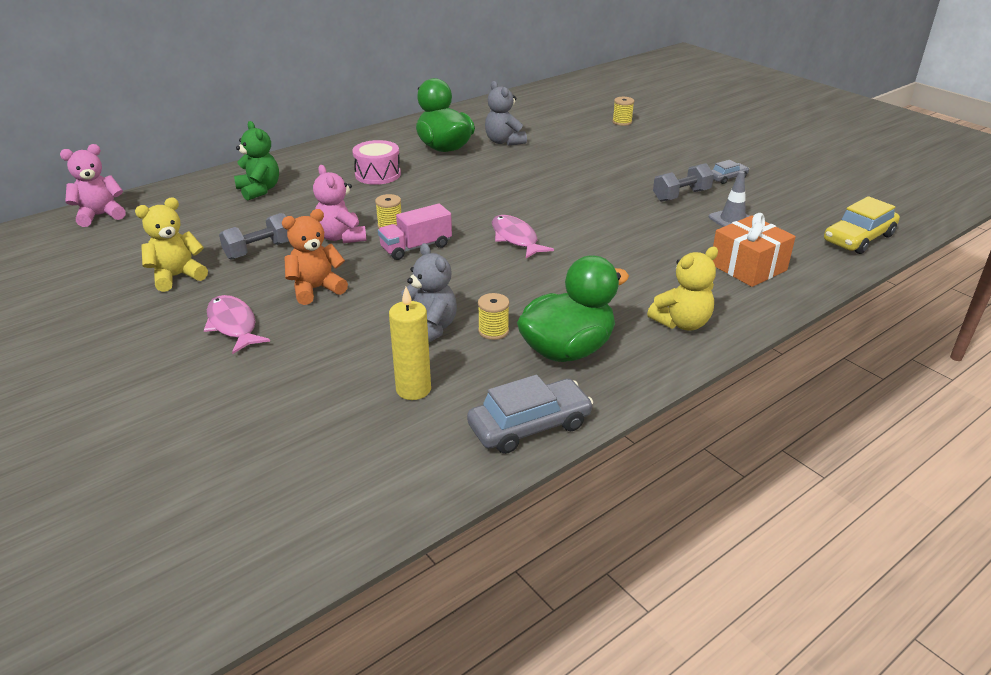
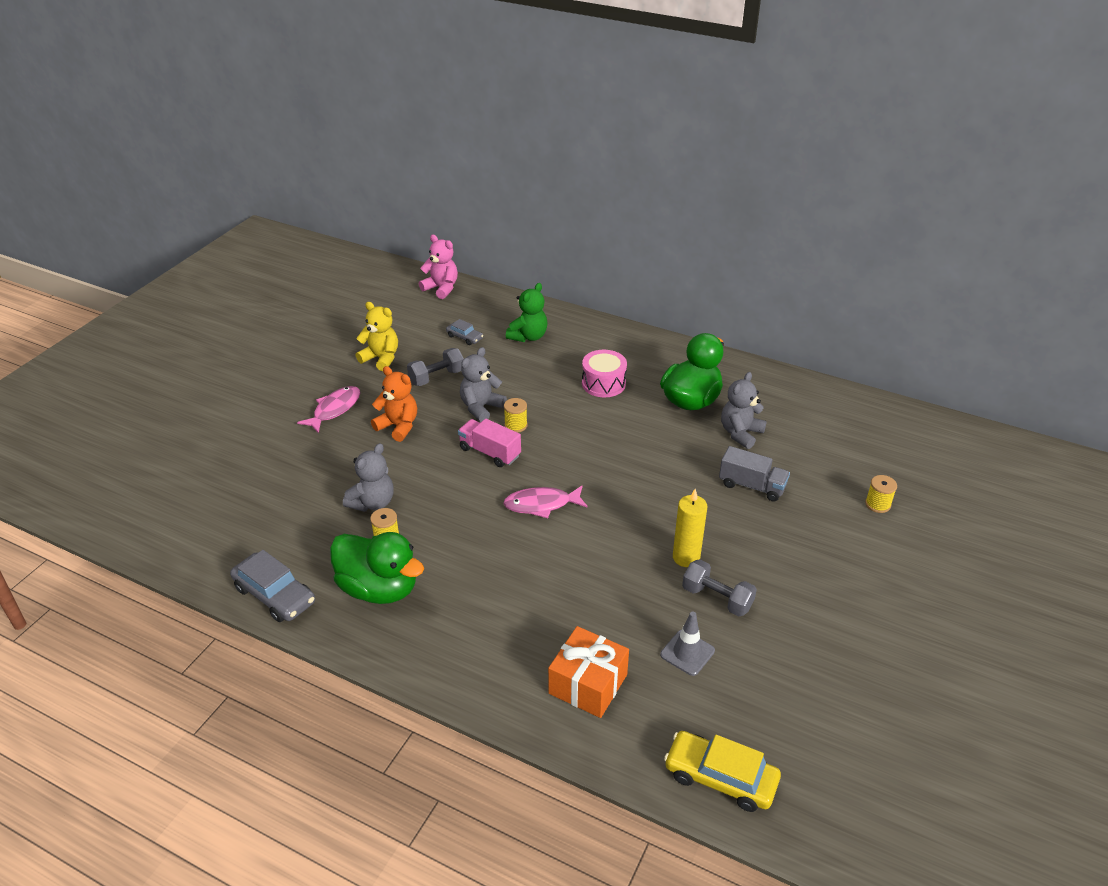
camera: 65 degrees right, 5 degrees up
grey dumbbell [219,213,289,260] -> grey dumbbell turned 60 degrees counterclockwise [407,348,464,386]
pink teddy bear [313,165,367,243] -> grey teddy bear [460,347,507,422]
yellow candle [389,287,431,400] -> yellow candle moved to [673,489,707,567]
pink fish [492,215,554,258] -> pink fish turned 135 degrees counterclockwise [503,485,588,518]
yellow teddy bear [647,247,718,331] -> none
grey car [711,160,749,184] -> grey car moved to [446,319,483,345]
none -> grey truck [719,446,790,502]

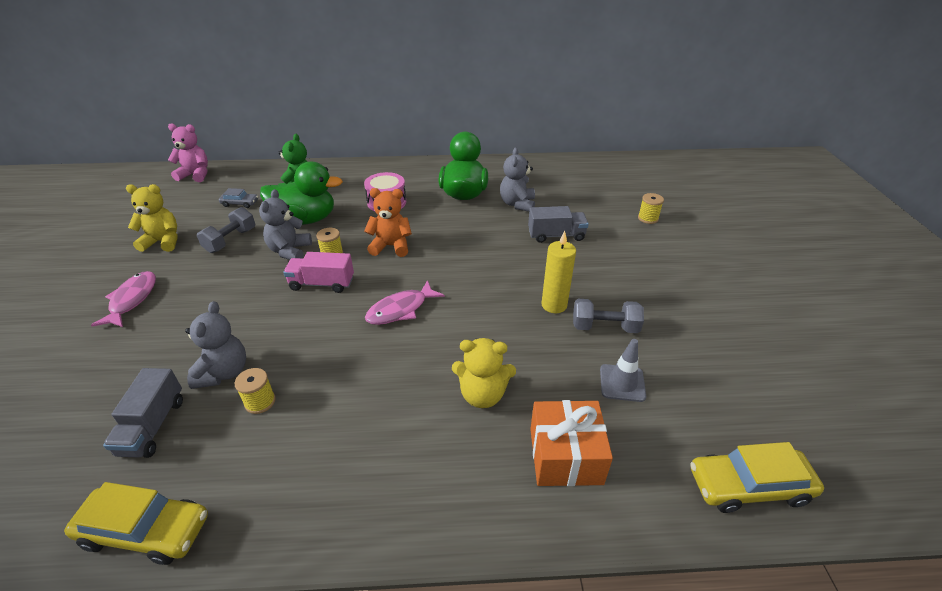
camera: 30 degrees left, 0 degrees up
grey car [230,550,315,622] -> yellow car [64,482,208,565]
green duck [330,532,424,604] -> green duck moved to [260,161,343,225]
orange teddy bear [371,366,417,442] -> orange teddy bear moved to [364,188,412,257]
none -> grey truck [103,368,183,458]
none -> yellow teddy bear [452,338,516,408]

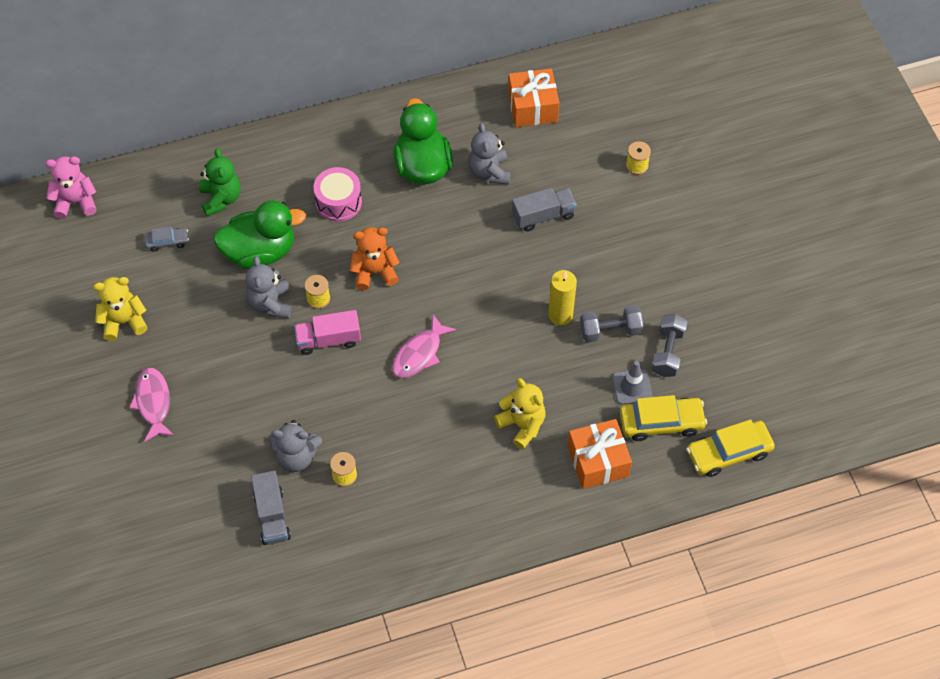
camera: 15 degrees left, 20 degrees up
yellow car [64,482,208,565] -> yellow car moved to [620,395,707,441]
grey teddy bear [185,301,246,389] -> grey teddy bear turned 105 degrees clockwise [269,420,322,472]
grey dumbbell [197,207,255,253] -> grey dumbbell moved to [652,314,688,377]
yellow teddy bear [452,338,516,408] -> yellow teddy bear turned 120 degrees counterclockwise [494,378,545,449]
none -> orange gift [508,69,559,127]

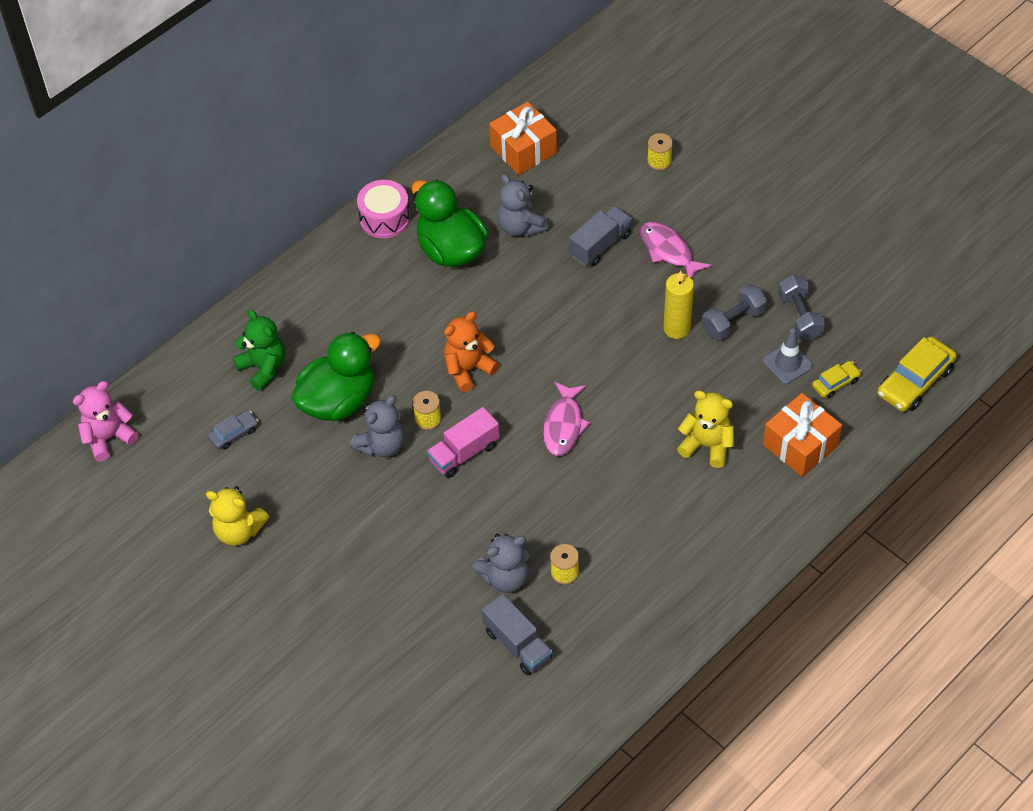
camera: 25 degrees left, 5 degrees down
yellow teddy bear [93,277,148,341] -> yellow teddy bear turned 120 degrees counterclockwise [206,486,269,546]
pink fish [129,368,174,442] -> pink fish moved to [640,222,712,279]
grey teddy bear [245,256,292,318] -> grey teddy bear turned 105 degrees counterclockwise [350,395,405,457]
pink drum [314,167,362,222] -> pink drum moved to [357,180,410,238]
yellow car [620,395,707,441] -> yellow car [812,361,862,398], size x0.55

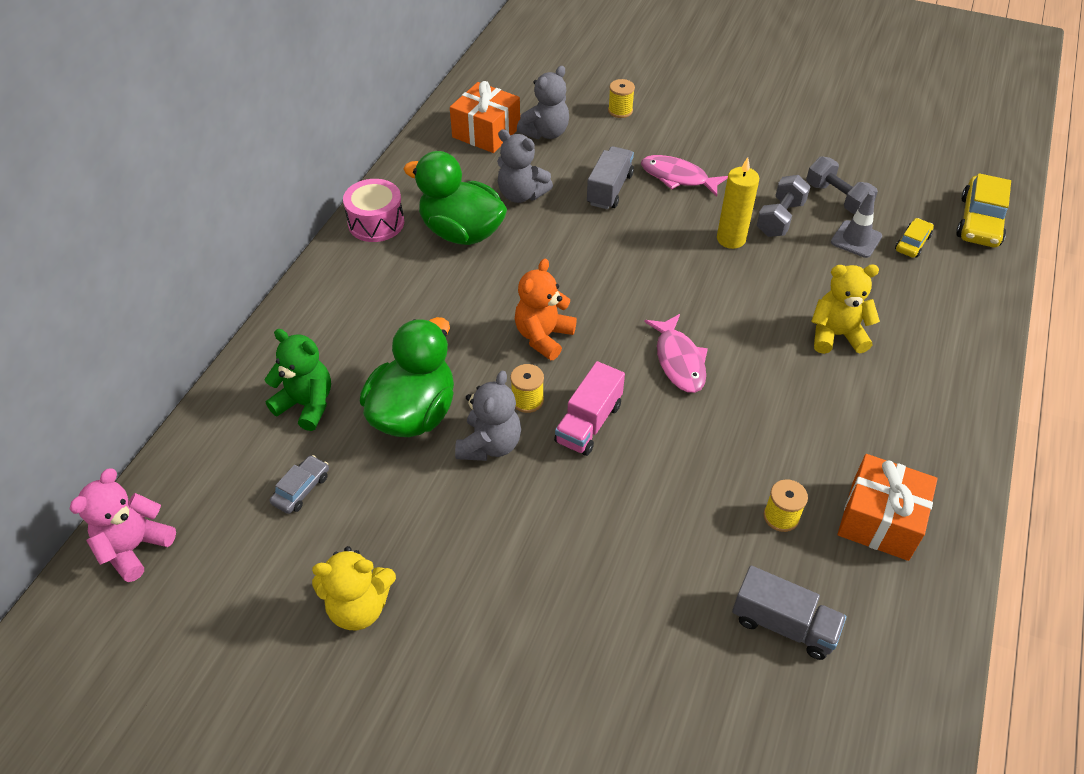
camera: 25 degrees left, 5 degrees down
grey teddy bear [473,534,530,593] -> grey teddy bear moved to [517,66,569,139]
orange gift [763,393,842,477] -> orange gift moved to [838,454,938,561]

